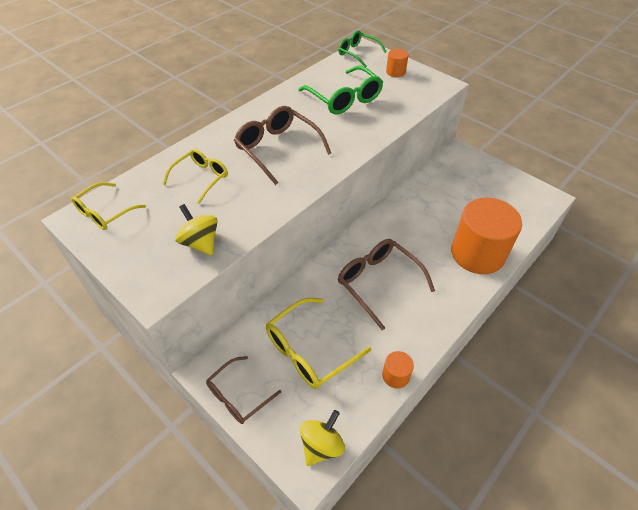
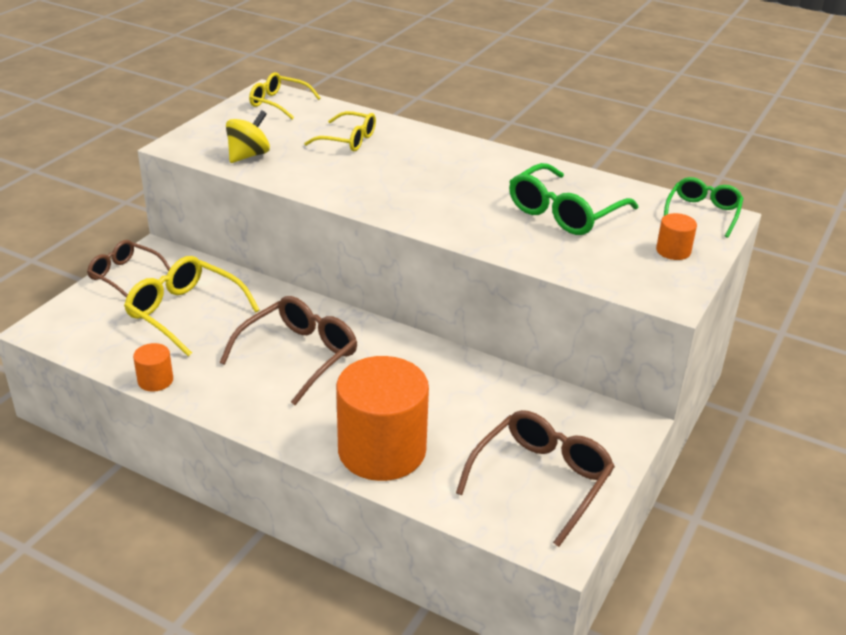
camera: 75 degrees right, 15 degrees down
brown glasses [234,106,331,185] -> brown glasses moved to [456,410,615,547]
yellow spinning top [300,410,345,466] -> none

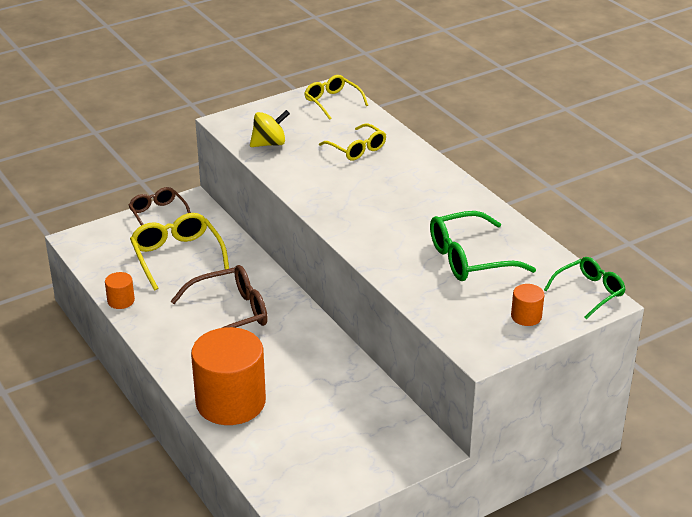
camera: 30 degrees right, 0 degrees up
brown glasses [456,410,615,547] -> none

